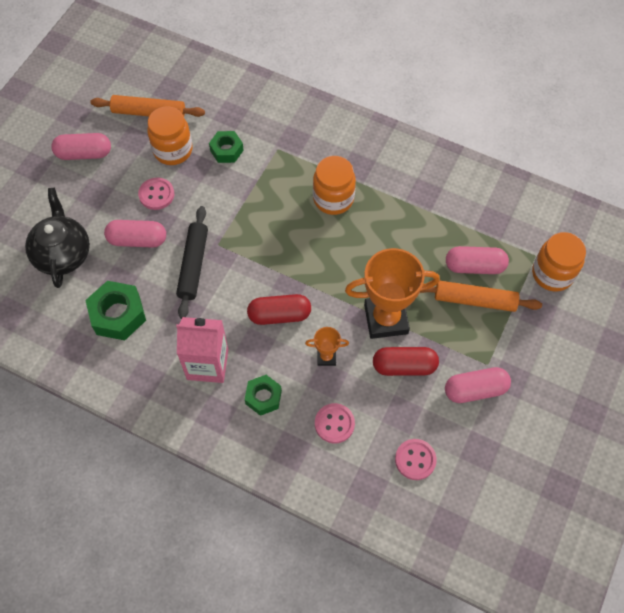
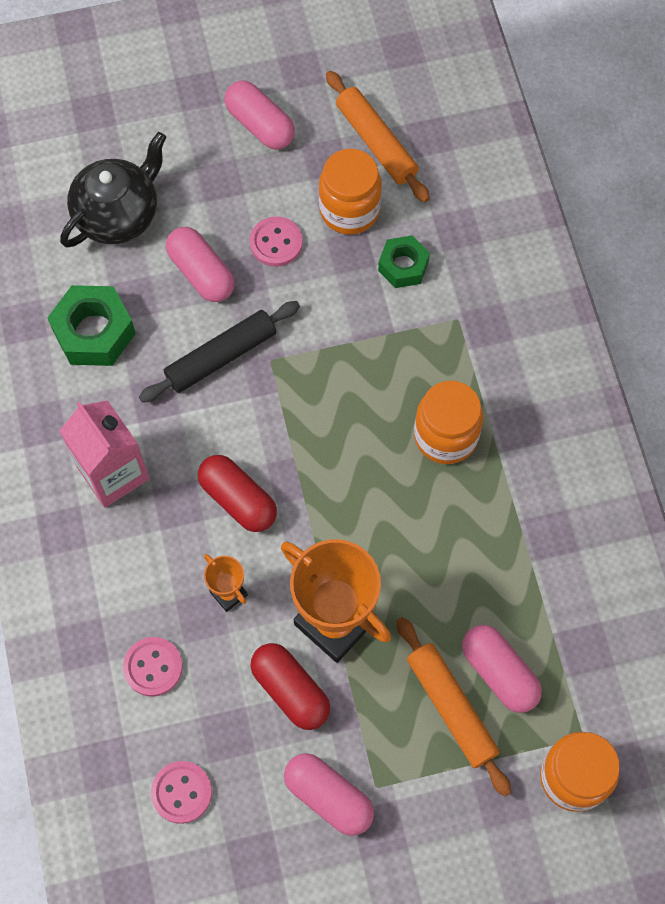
camera: 50 degrees right, 5 degrees up
green nut [245,375,282,416] -> none

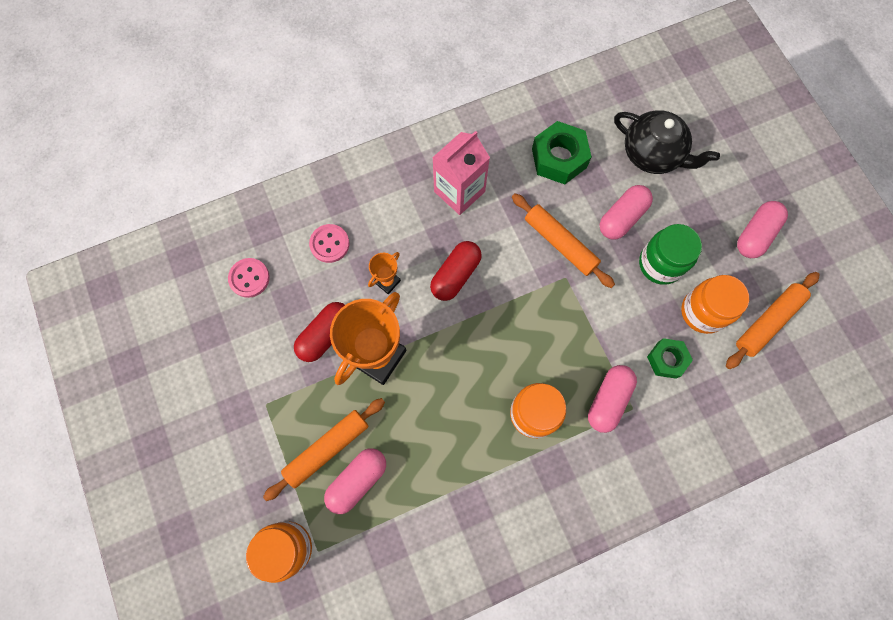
camera: 80 degrees right, 5 degrees up
black rolling pin [139,301,300,403] -> orange rolling pin [512,194,615,288]
pink button [250,216,303,267] -> green jar [639,224,702,285]
pink capsule [284,753,374,836] -> pink capsule moved to [588,365,637,433]

